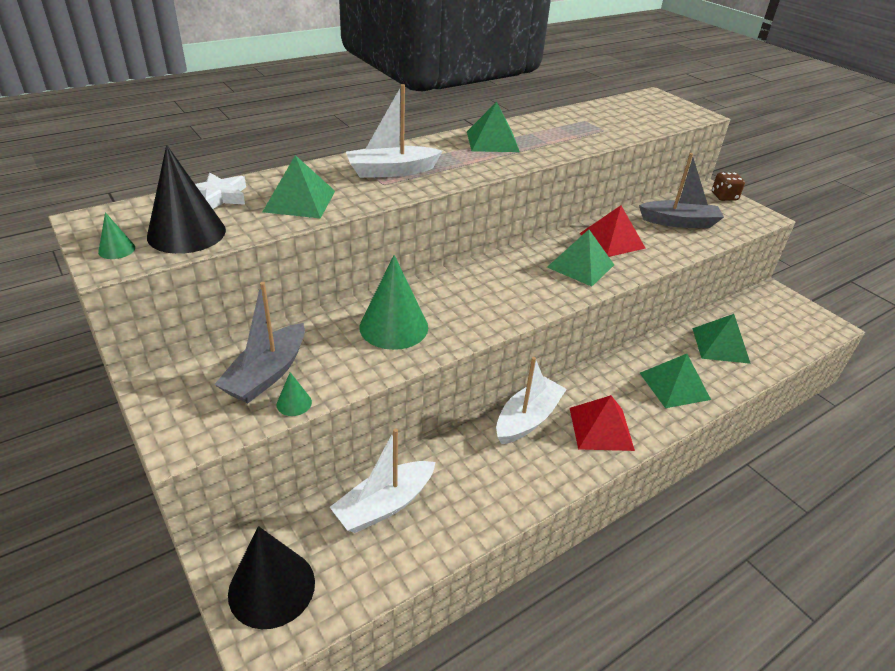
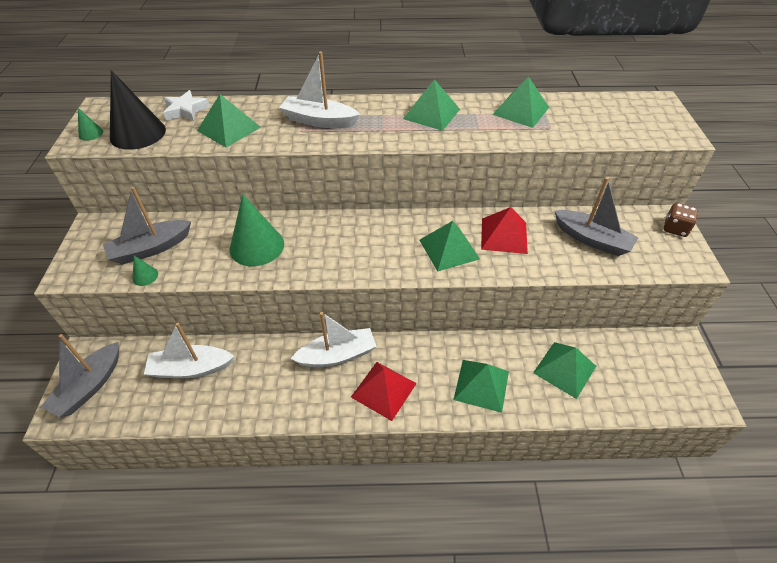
camera: 35 degrees right, 10 degrees up
black cone [228,526,315,629] -> grey boat [41,334,119,417]
none -> green pyramid [492,76,549,128]

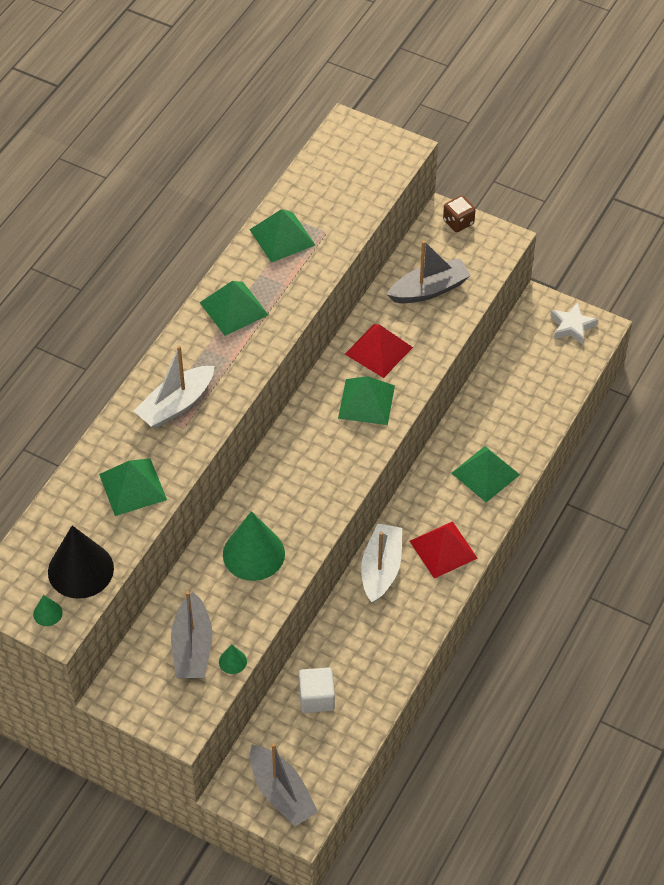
camera: 60 degrees left, 5 degrees up
white boat [144,323,234,378] -> white cube [299,667,335,713]
white star [163,90,210,121] -> white star moved to [550,302,598,344]
green pyramid [533,342,596,399] -> none

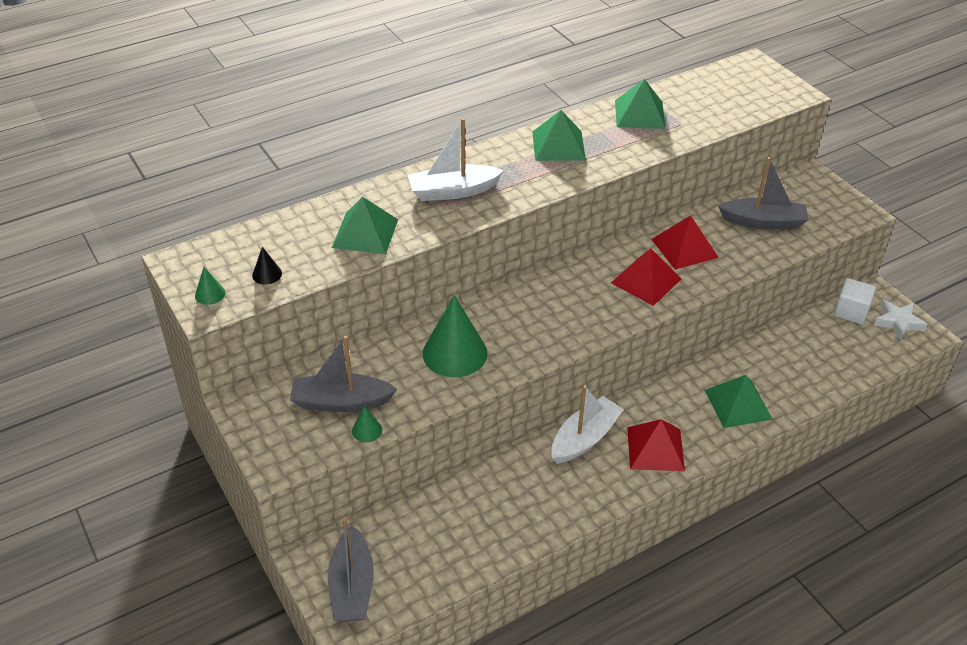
camera: 30 degrees right, 10 degrees down
black cone [48,525,114,599] -> black cone [252,247,282,285], size x0.44
grey boat [171,591,212,679] -> grey boat turned 60 degrees clockwise [290,336,397,412]
white cube [299,667,335,713] -> white cube moved to [834,278,876,324]
green pyramid [338,376,395,425] -> red pyramid [611,248,681,306]
brown dice [443,195,475,232] -> none

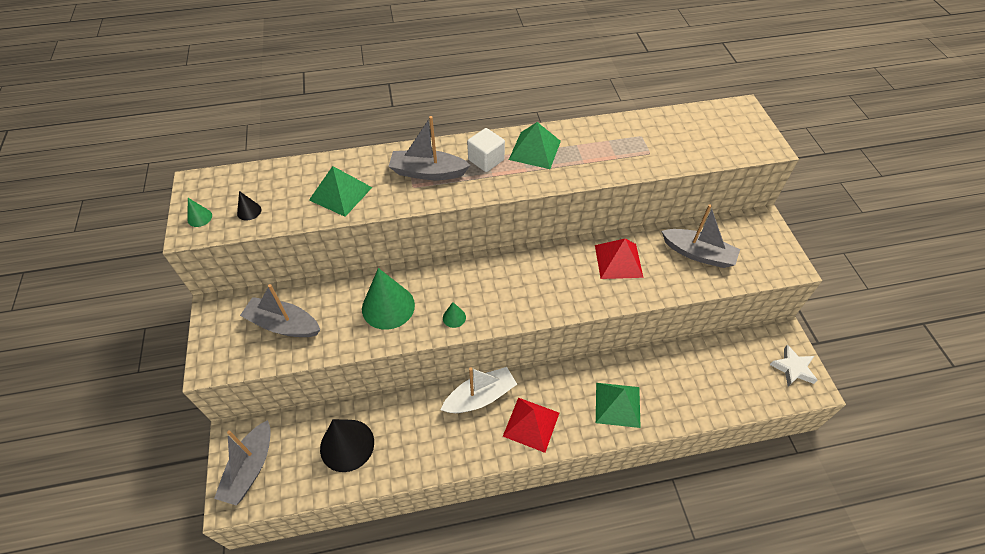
camera: 20 degrees right, 10 degrees up
green cone [352,406,382,442] -> green cone moved to [443,302,466,328]
white boat [408,118,504,201] -> grey boat [388,116,470,180]
red pyramid [611,248,681,306] -> none
green pyramid [615,79,666,129] -> none
white cube [834,278,876,324] -> white cube moved to [467,128,505,172]
none -> black cone [320,419,374,472]

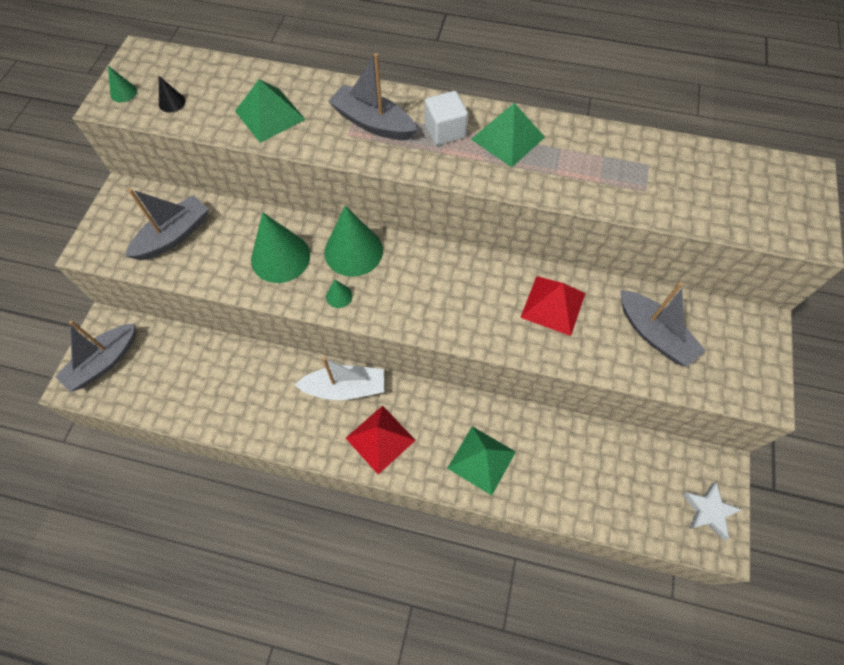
camera: 25 degrees right, 10 degrees up
grey boat [240,284,320,337] -> grey boat turned 90 degrees clockwise [125,189,209,260]
black cone [320,419,374,472] -> none
none -> green cone [324,206,383,277]

